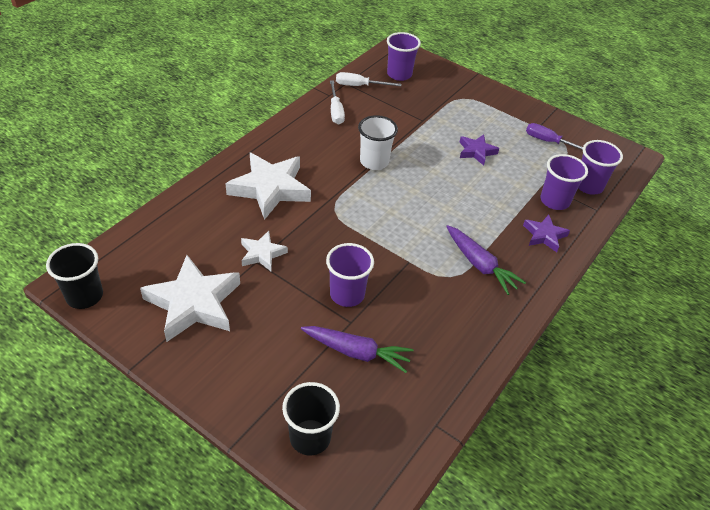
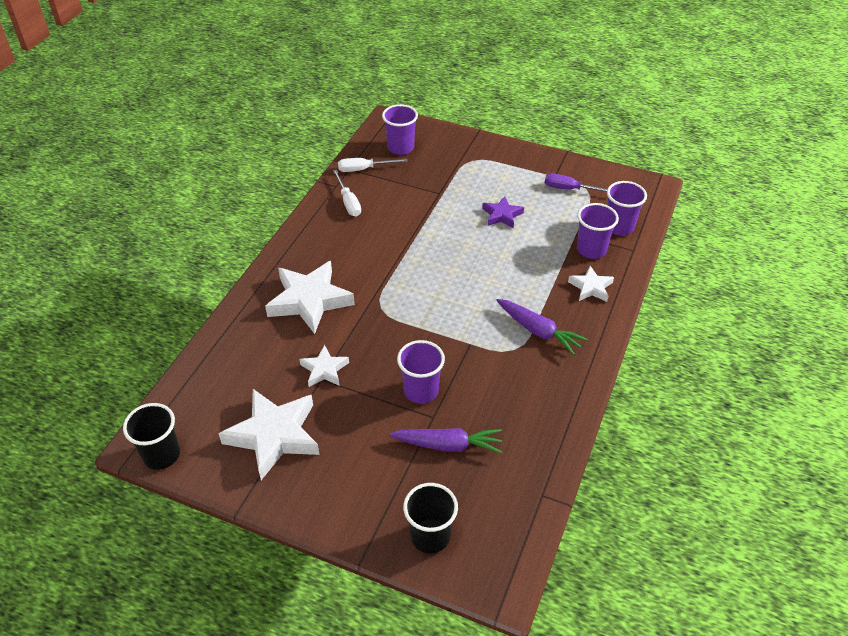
camera: 10 degrees left, 0 degrees up
white cup [358,115,398,170] -> none
purple star [523,215,570,252] -> white star [568,266,614,302]

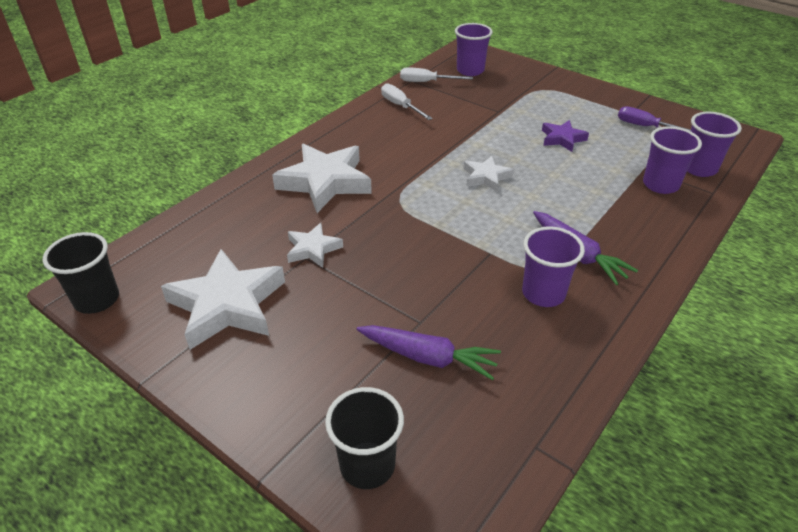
camera: 15 degrees right, 5 degrees down
white screwdriver [333,170,361,216] -> white screwdriver turned 150 degrees clockwise [381,83,433,120]
purple cup [397,340,445,404] -> purple cup moved to [522,226,585,307]
white star [568,266,614,302] -> white star moved to [463,156,514,192]

